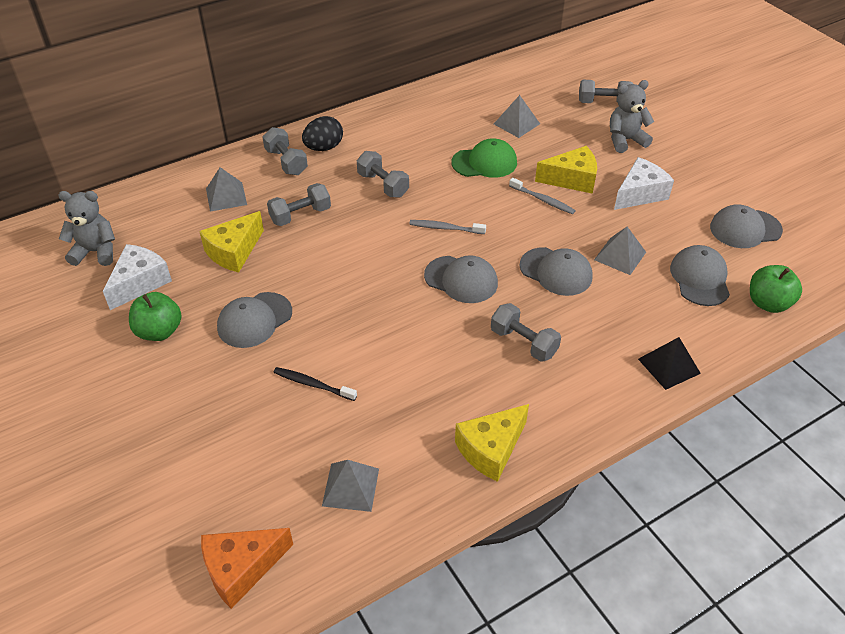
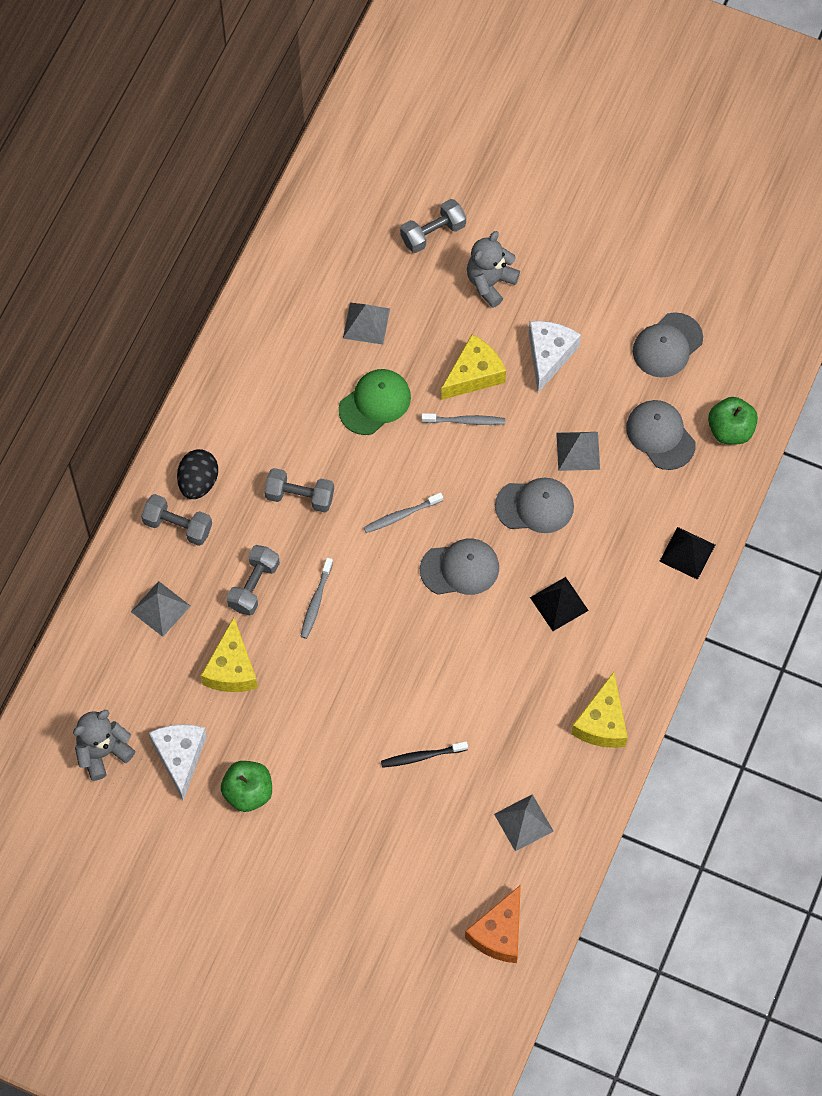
camera: 35 degrees left, 20 degrees up
grey cap [217,292,292,348] -> none
grey dumbbell [491,303,561,362] -> black pyramid [530,577,589,631]
none -> grey toothbrush [300,558,333,639]

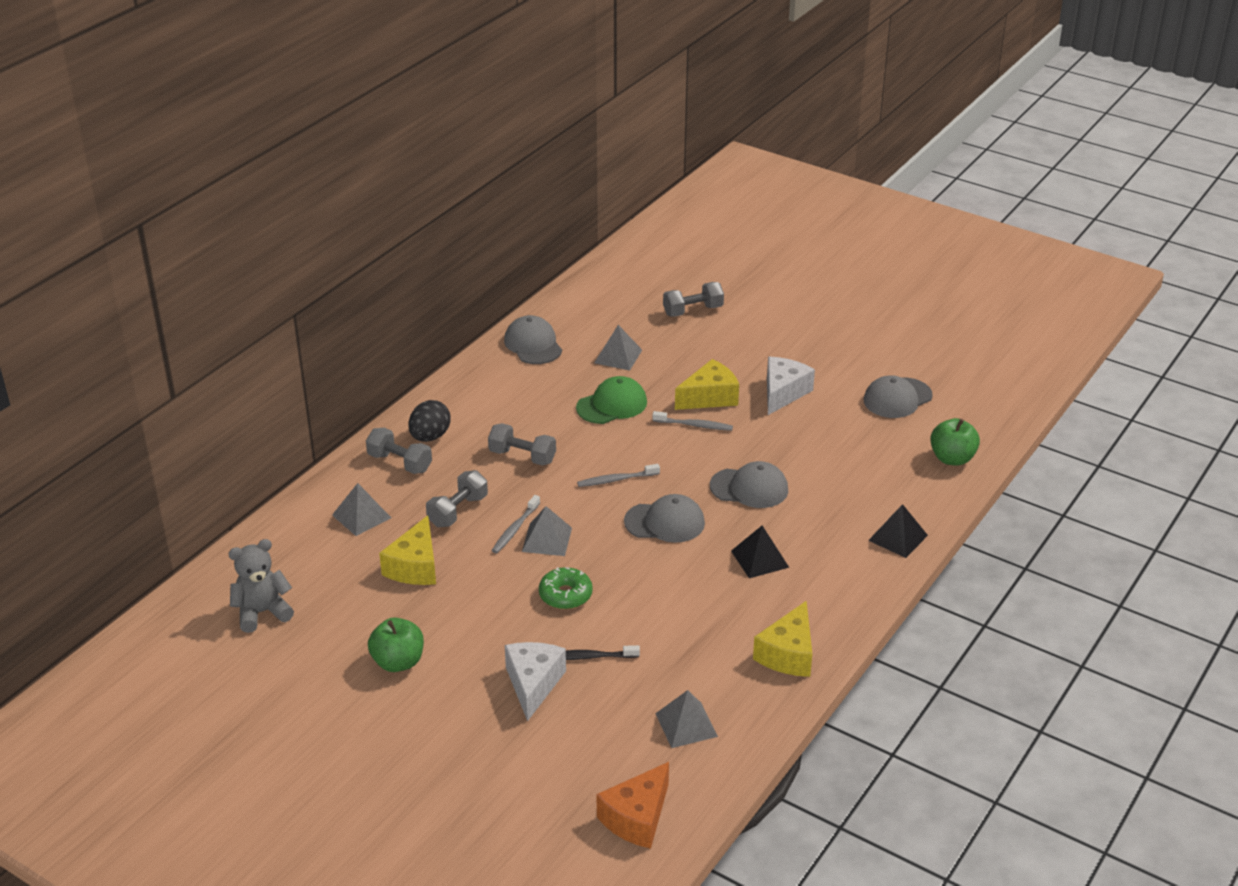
camera: 10 degrees right, 30 degrees down
white cheese [149,724,207,801] -> white cheese moved to [505,642,566,721]
grey teddy bear [467,231,520,308] -> none
grey pyramid [556,432,600,471] -> grey pyramid moved to [522,506,572,556]
grey cap [626,400,695,470] -> grey cap moved to [504,315,562,364]
none -> green donut [539,567,593,610]

